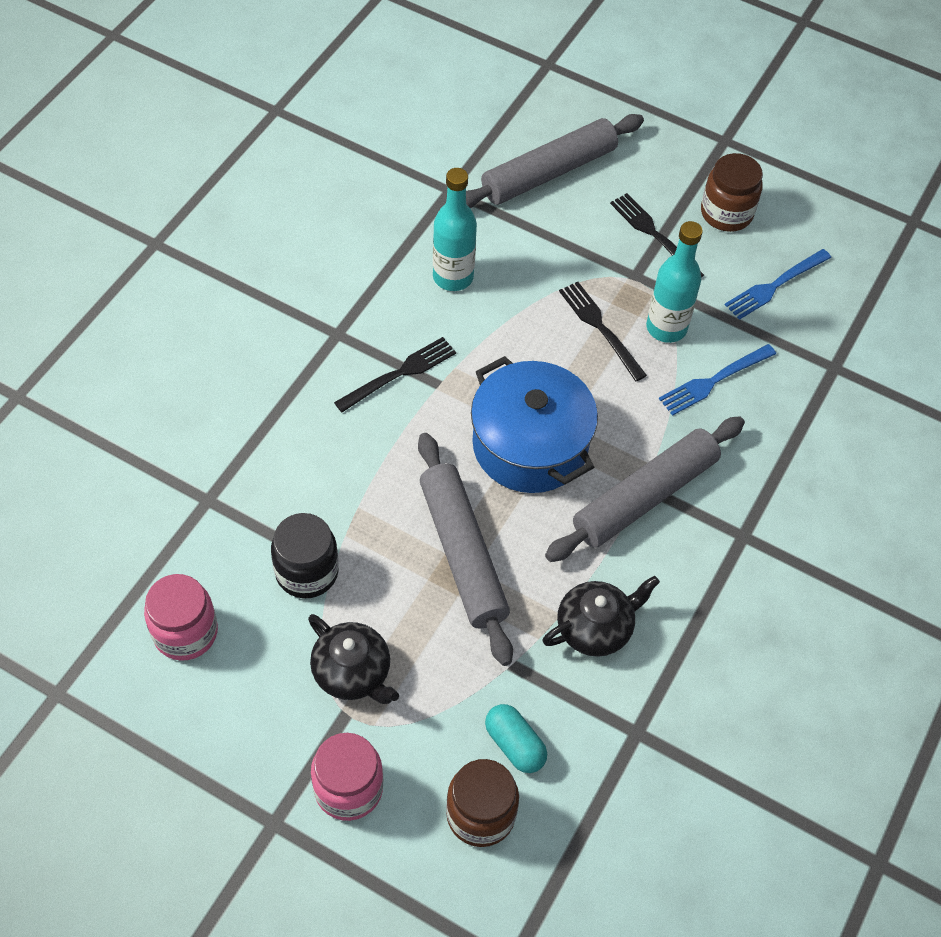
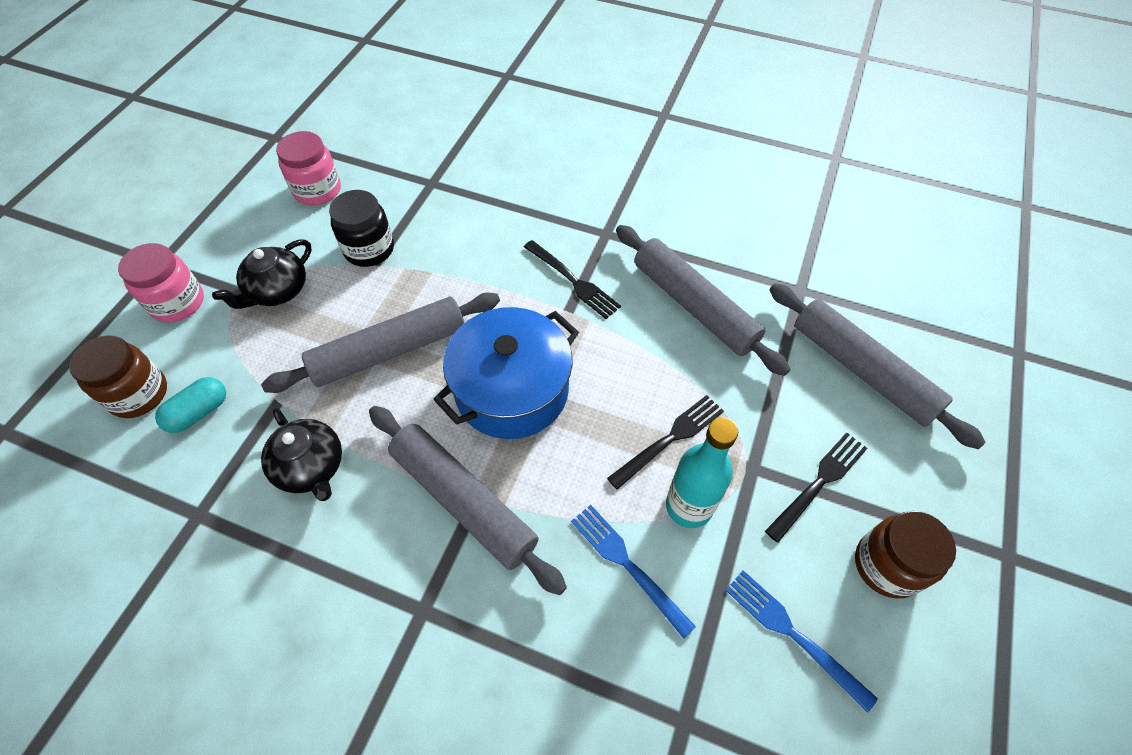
camera: 85 degrees right, 0 degrees up
turquoise bottle [433,168,477,291] -> grey rolling pin [616,225,790,376]

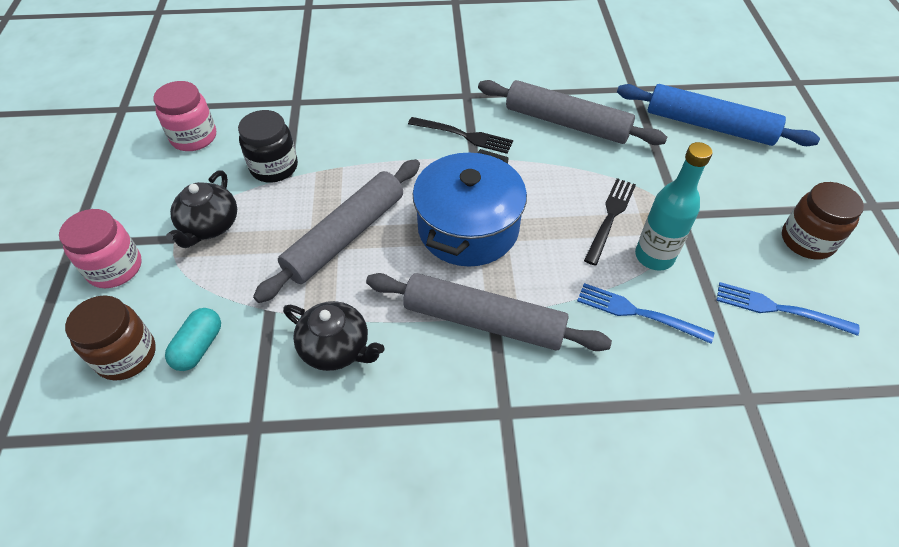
camera: 25 degrees left, 5 degrees down
black fork [765,432,868,543] -> none
grey rolling pin [769,283,986,449] -> blue rolling pin [617,84,820,146]

